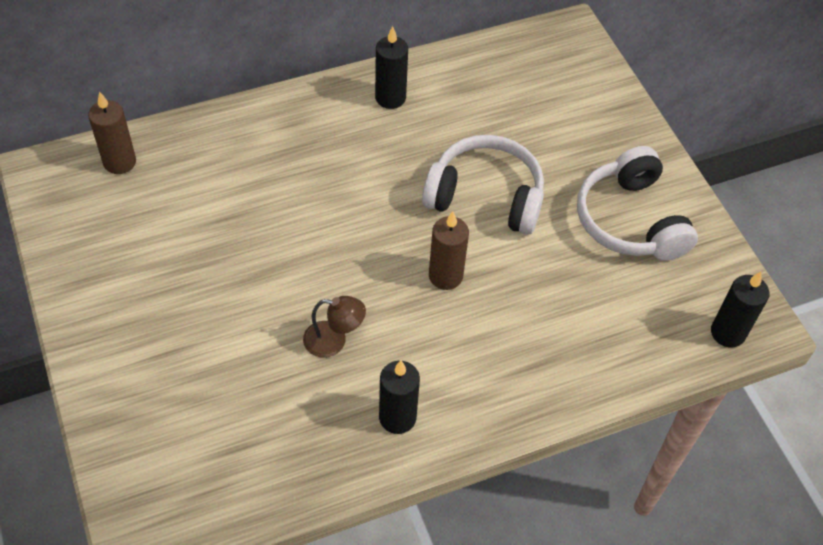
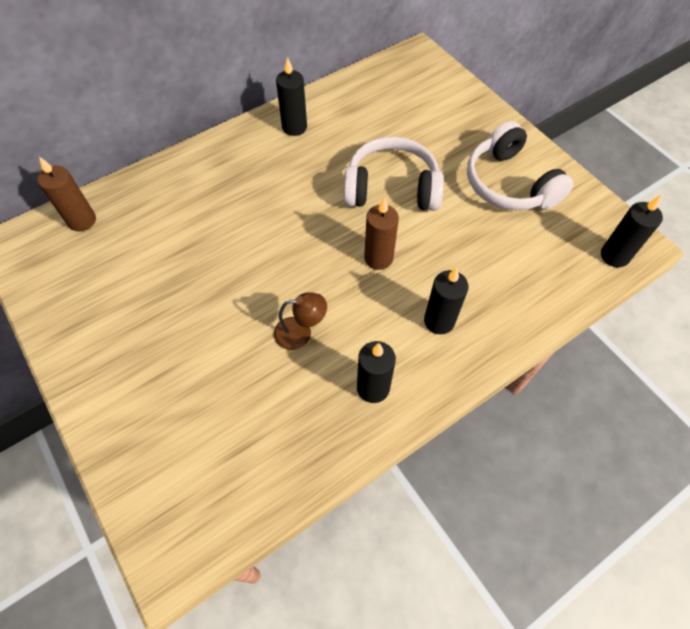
camera: 10 degrees left, 5 degrees up
none -> black candle [424,267,468,334]

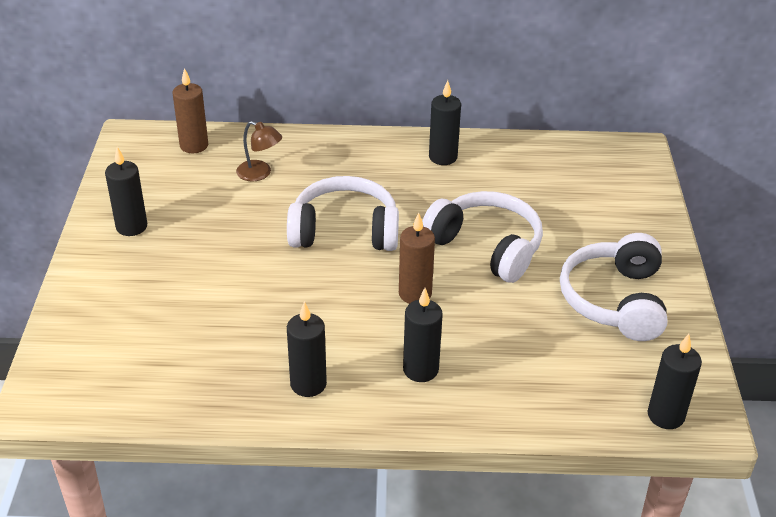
camera: 35 degrees right, 20 degrees down
brown lamp [274,292,327,350] -> brown lamp moved to [236,121,282,181]
none -> black candle [105,147,147,236]
none -> white headphones [287,176,399,251]

